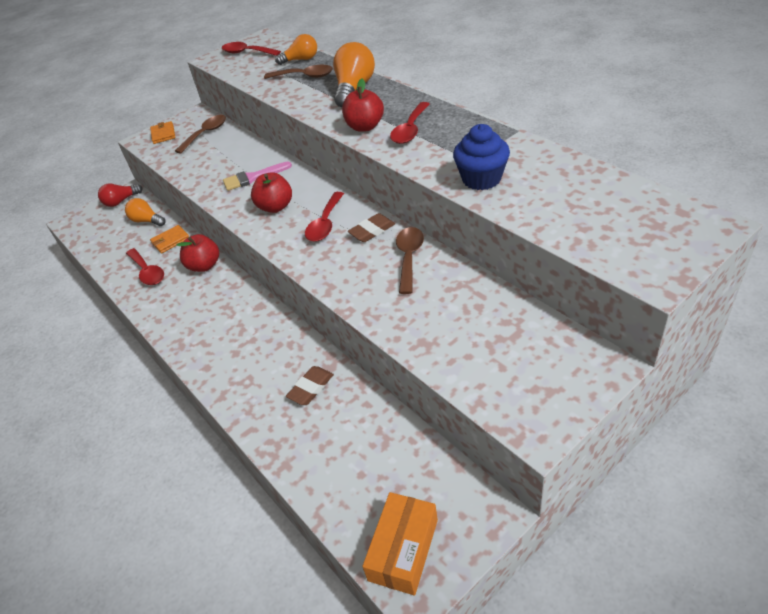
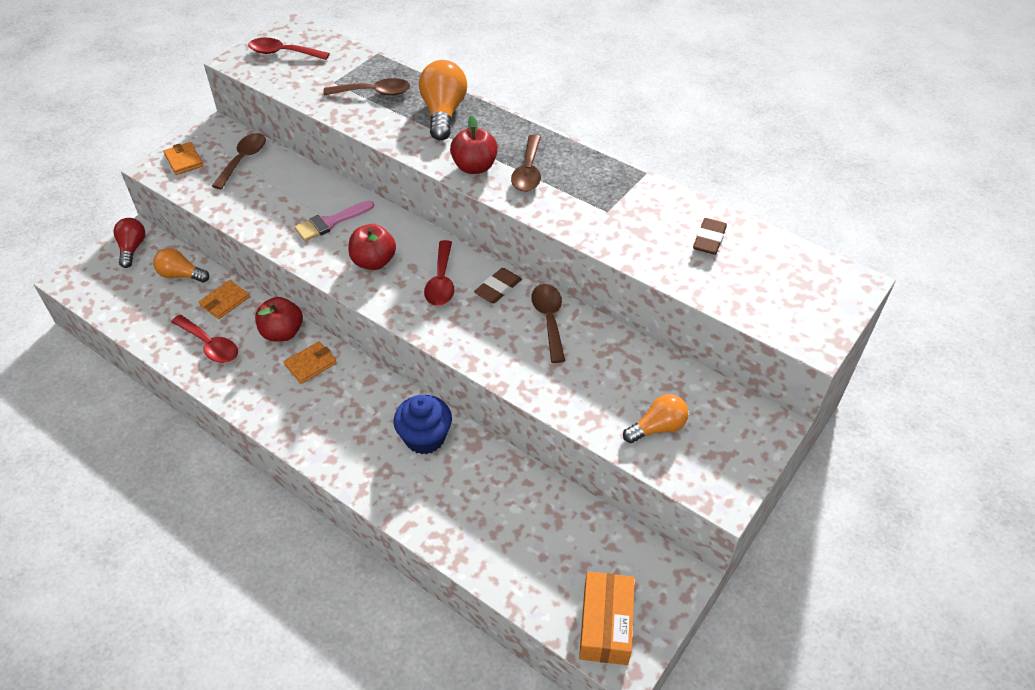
camera: 20 degrees left, 5 degrees up
red light bulb [98,183,142,207] -> red light bulb turned 135 degrees clockwise [114,218,145,268]
orange light bulb [275,34,317,65] -> orange light bulb moved to [623,394,689,443]
brown eraser [286,366,334,405] -> brown eraser moved to [693,218,727,255]
red spoon [390,102,430,144] -> brown spoon [511,135,541,192]
blue cupcake [453,124,510,190] -> blue cupcake moved to [393,395,452,454]
none -> orange wallet [284,341,337,384]

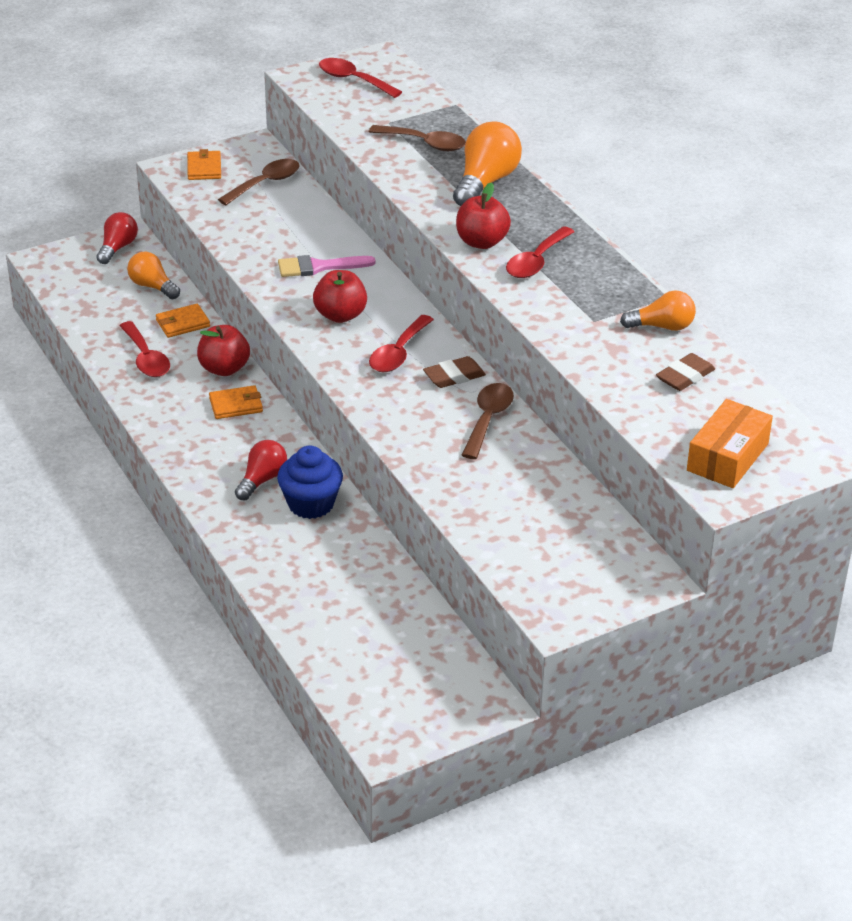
camera: 25 degrees right, 10 degrees down
brown spoon [511,135,541,192] -> red spoon [506,226,574,278]
orange box [579,572,635,665] -> orange box moved to [687,399,773,488]
orange light bulb [623,394,689,443] -> orange light bulb moved to [620,290,696,331]
none -> red light bulb [235,440,287,500]

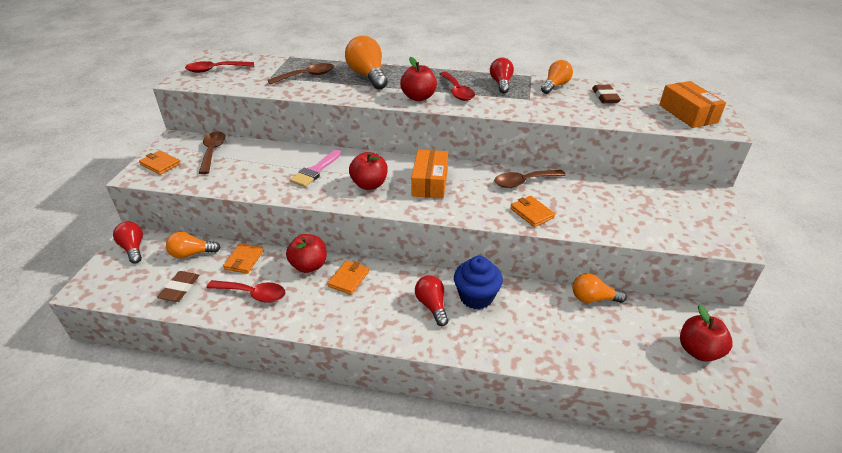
camera: 50 degrees left, 0 degrees up
red spoon [369,315,434,372] -> orange box [411,149,448,198]
brown eraser [423,356,486,388] -> brown eraser moved to [157,271,199,302]
brown spoon [462,383,514,459] -> brown spoon turned 75 degrees counterclockwise [494,170,566,188]
none -> red light bulb [490,58,514,94]
none -> orange wallet [510,196,555,227]
none -> orange light bulb [573,273,627,303]
none -> red apple [680,304,733,362]

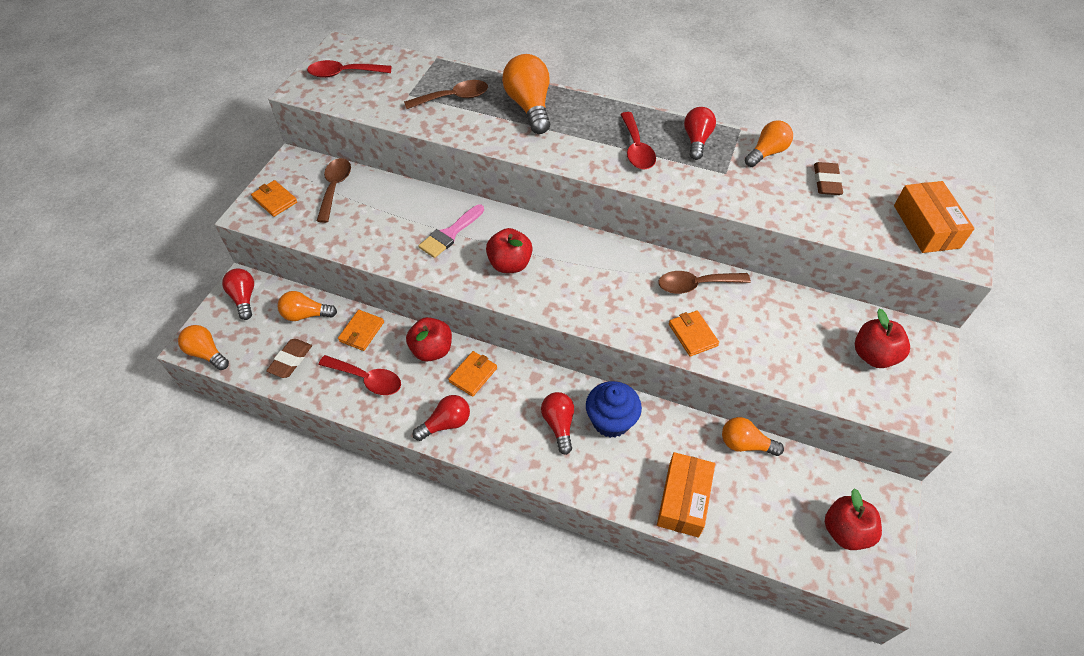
camera: 10 degrees right, 15 degrees up
red apple [400,57,437,101] -> red apple moved to [855,308,910,368]
orange box [411,149,448,198] -> orange box moved to [657,452,715,538]
none -> orange light bulb [178,325,229,370]
none -> red light bulb [413,395,470,441]

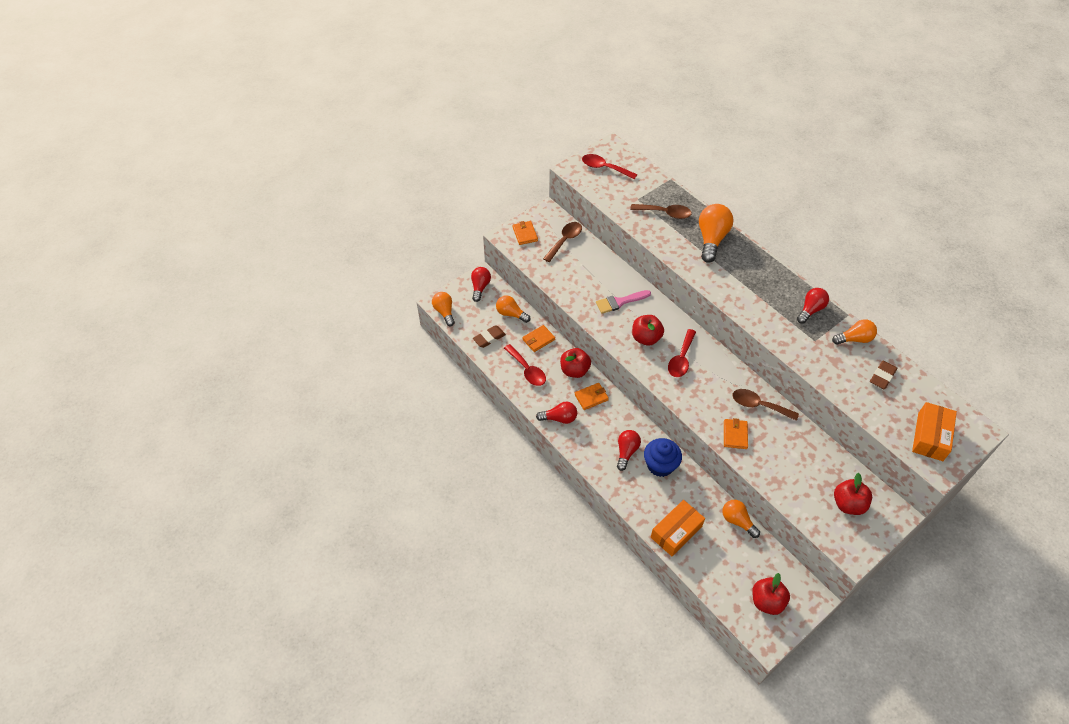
camera: 30 degrees right, 0 degrees up
red spoon [620,112,656,170] -> red spoon moved to [668,329,696,377]

